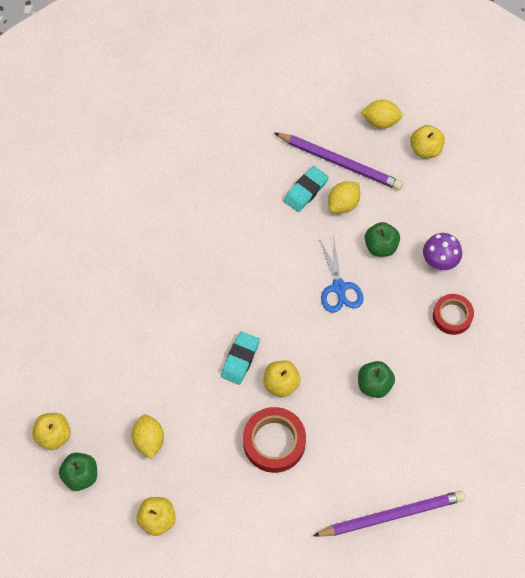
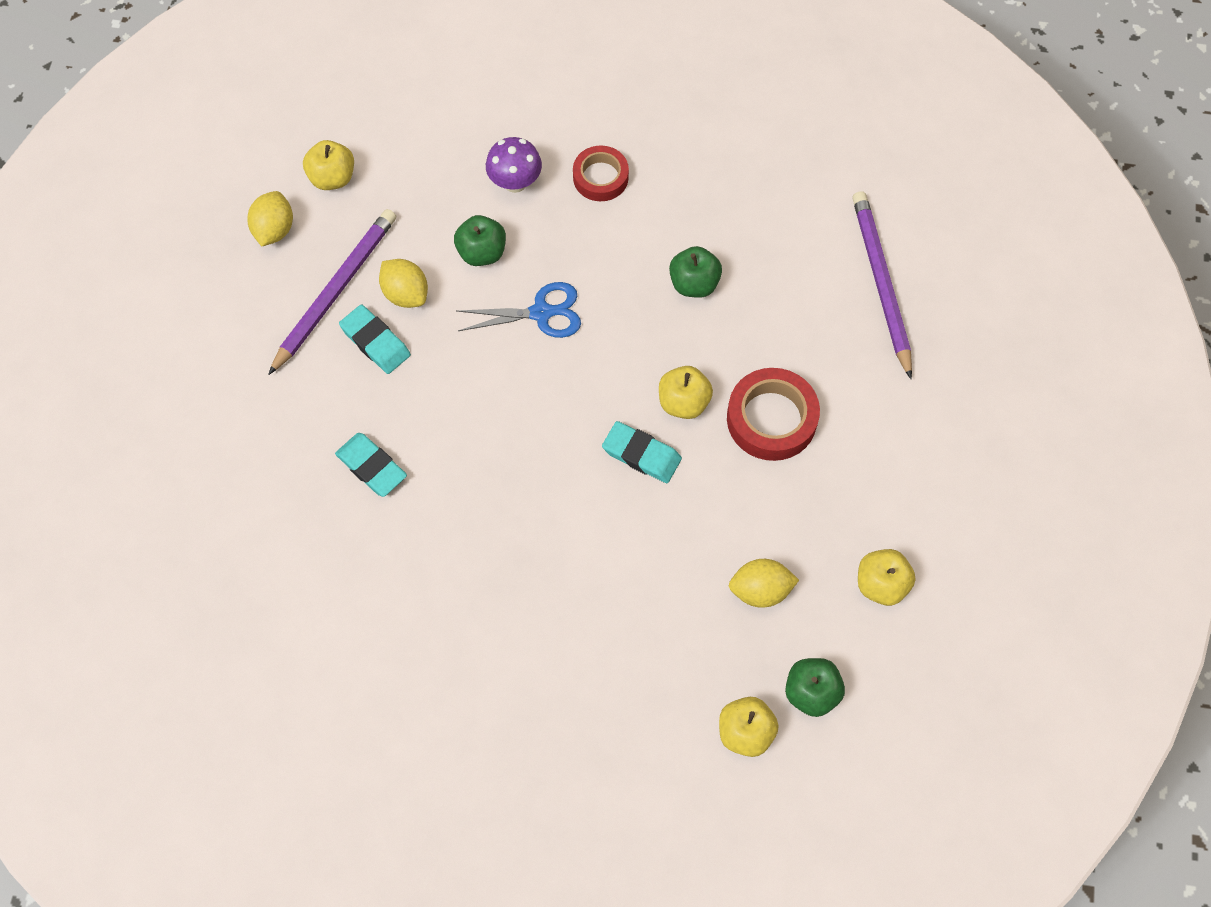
camera: 85 degrees left, 0 degrees up
none -> turquoise eraser [335,433,407,497]

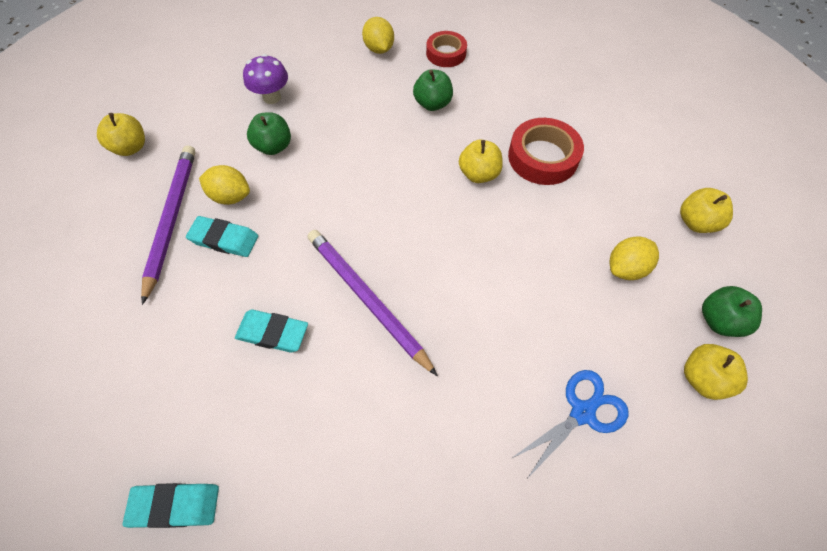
camera: 30 degrees left, 5 degrees down
yellow lemon [247,191,293,246] -> yellow lemon moved to [362,17,394,54]
blue scissors [458,282,581,338] -> blue scissors moved to [512,370,628,480]
red tape [573,146,629,201] -> red tape moved to [426,31,467,67]
turquoise eraser [602,421,682,483] -> turquoise eraser moved to [122,483,219,528]
purple pencil [852,191,912,379] -> purple pencil moved to [308,230,438,376]

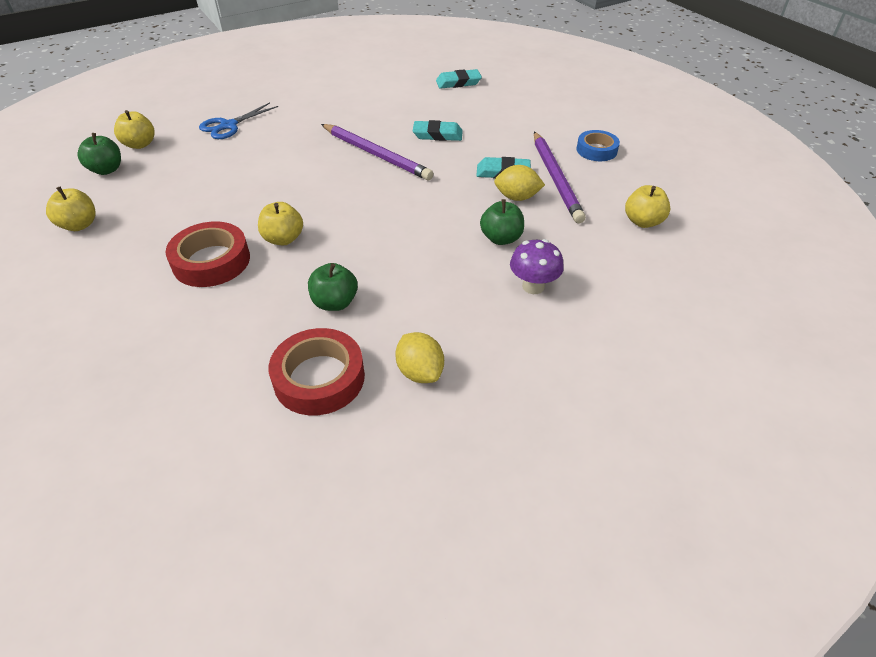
camera: 170 degrees right, 15 degrees down
red tape [426,31,467,67] -> red tape [269,328,365,415], size x1.51
yellow lemon [609,236,659,280] -> none
none -> blue tape [577,130,620,161]

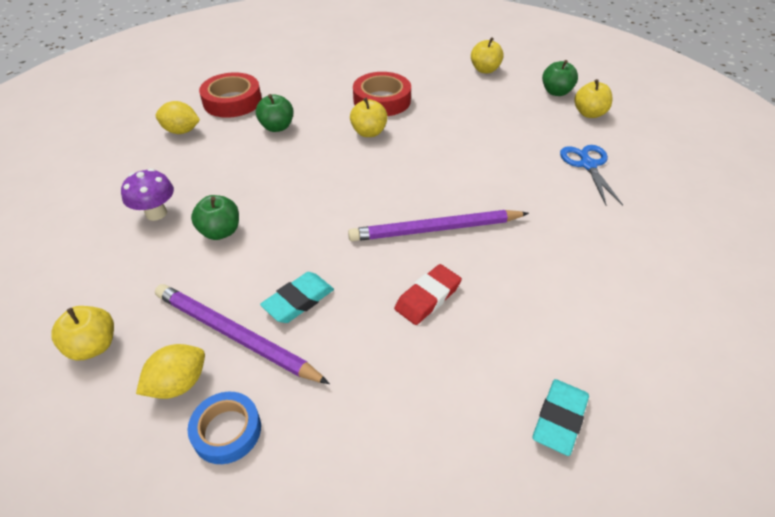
camera: 130 degrees right, 0 degrees up
turquoise eraser [413,120,463,141] -> red eraser [394,264,462,325]
yellow lemon [494,165,545,201] -> yellow lemon moved to [136,344,205,399]

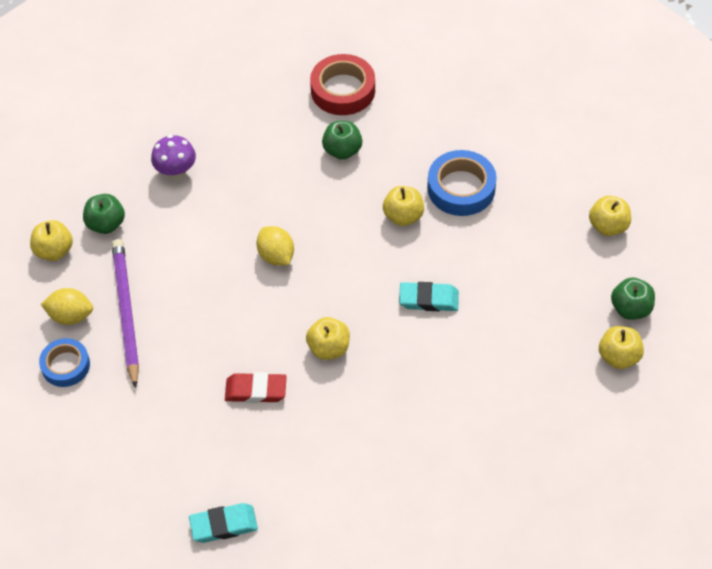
camera: 50 degrees right, 10 degrees up
yellow lemon [155,101,200,134] -> yellow lemon moved to [256,226,294,266]
green apple [191,195,239,240] -> green apple moved to [83,194,125,234]
turquoise eraser [260,272,334,323] -> turquoise eraser moved to [399,282,459,311]
purple pencil [348,210,529,241] -> yellow apple [306,317,350,360]
red tape [353,72,411,116] -> blue tape [427,150,497,216]
blue scissors [560,145,623,205] -> none

